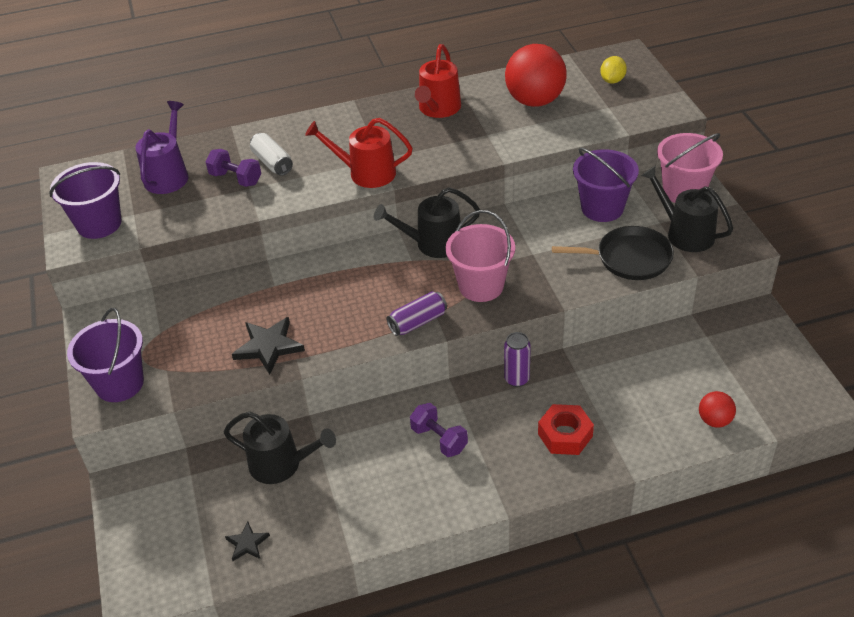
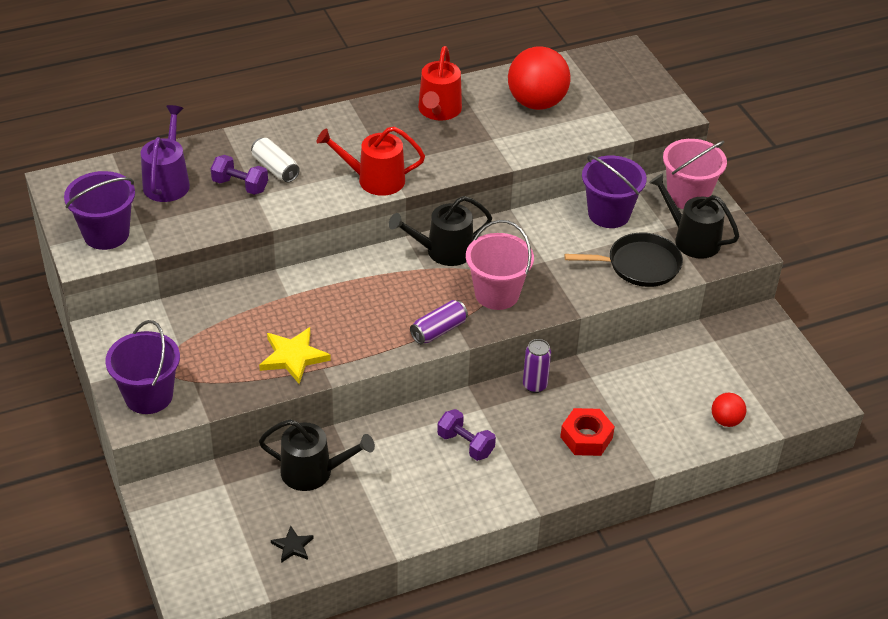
camera: 10 degrees left, 0 degrees up
black star [232,317,305,375] -> yellow star [259,327,331,384]
yellow lemon [600,56,627,84] -> none

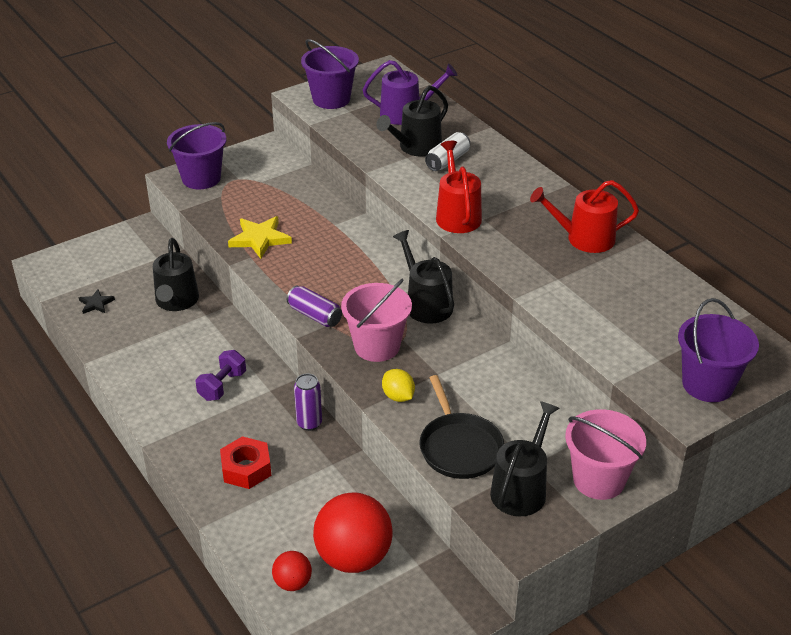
camera: 80 degrees right, 5 degrees down
purple dumbbell [211,155,268,195] -> black watering can [376,85,448,157]
red ball [508,46,570,110] -> red ball moved to [313,492,393,573]
purple bucket [582,155,647,228] -> purple bucket moved to [678,298,759,402]
none -> yellow lemon [382,369,415,402]

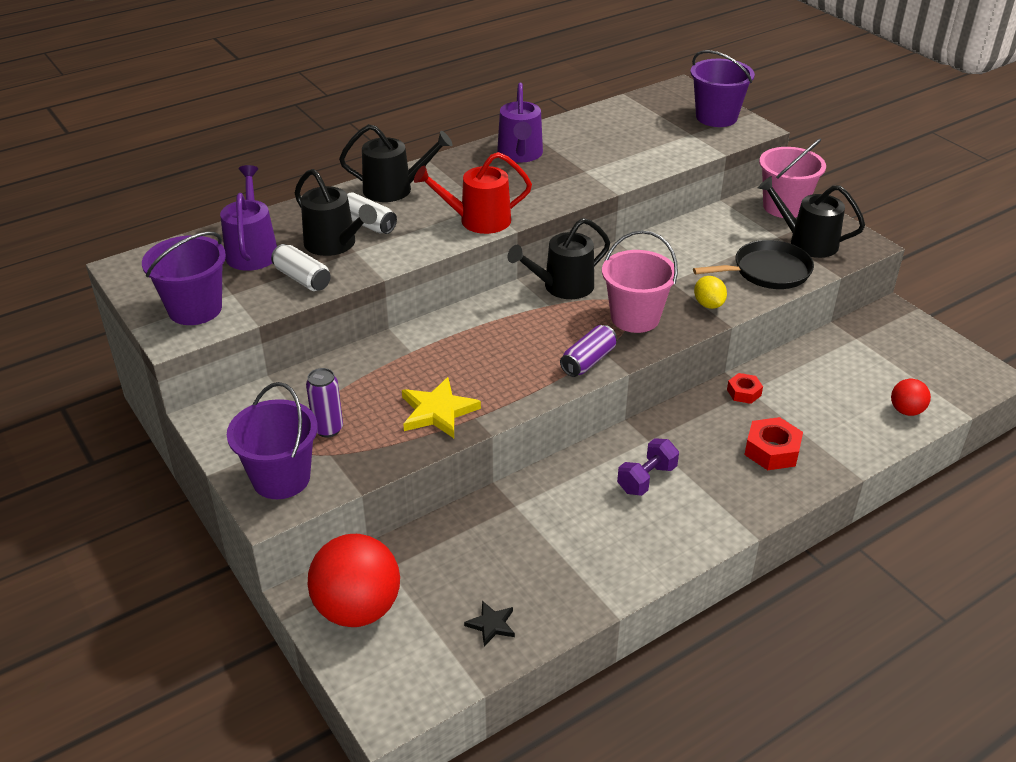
camera: 90 degrees left, 0 degrees up
black watering can [153,238,199,311] -> black watering can moved to [339,124,453,202]
purple dumbbell [196,350,246,401] -> purple dumbbell turned 75 degrees counterclockwise [617,438,679,496]
purple can [294,374,322,431] -> purple can moved to [306,368,343,437]
red ball [313,492,393,573] -> red ball moved to [308,534,400,627]
yellow lemon [382,369,415,402] -> yellow lemon turned 75 degrees counterclockwise [694,276,727,309]
red watering can [530,180,639,253] -> purple watering can [497,82,543,163]
none -> white can [271,244,331,291]
none -> red nut [727,373,763,404]

